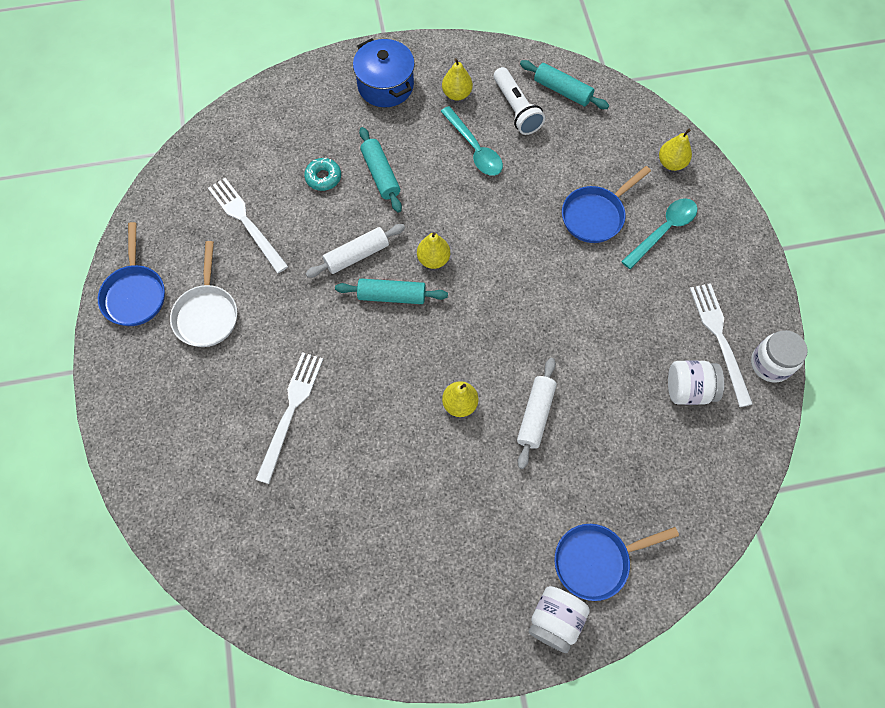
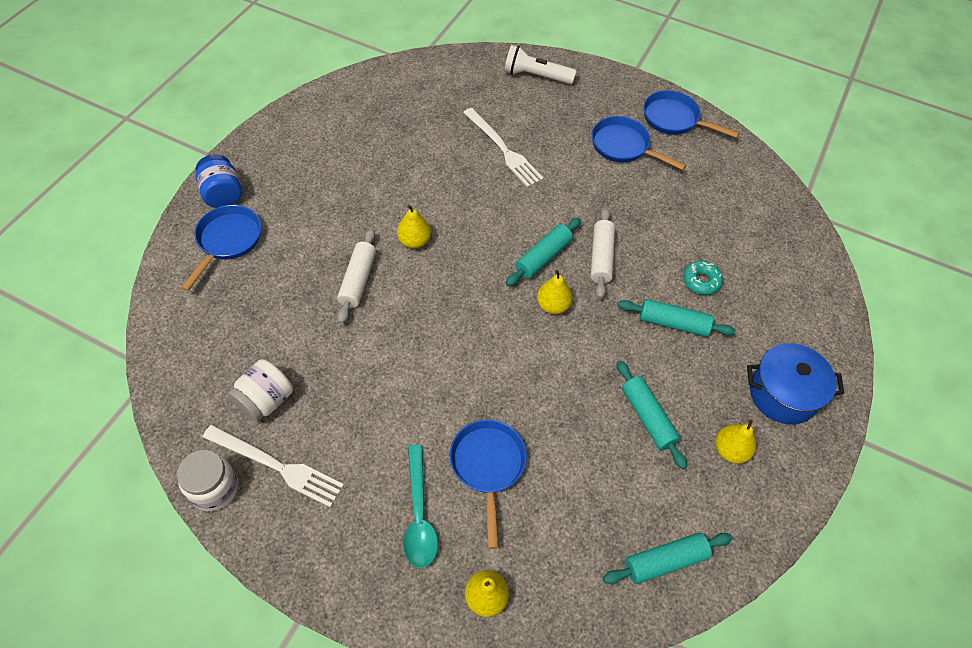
camera: 125 degrees right, 10 degrees down
white pan [170,241,237,347] -> blue pan [592,116,686,170]
white fork [208,178,288,273] -> none
turquoise spoon [440,106,503,176] -> turquoise rolling pin [617,360,687,469]
white flashlight [494,67,545,135] -> white flashlight moved to [504,45,576,84]
white rolling pin [517,358,557,469] -> white rolling pin turned 45 degrees clockwise [337,228,376,324]
white jar [529,586,590,653] -> blue jar [195,154,242,208]

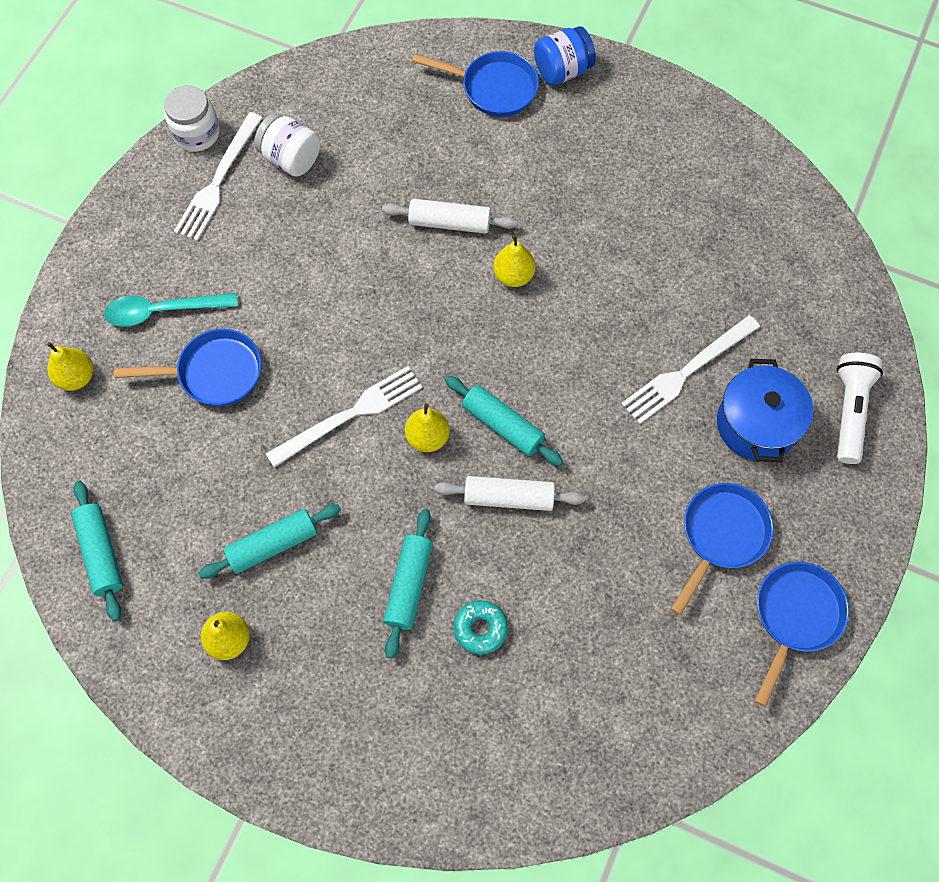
camera: 90 degrees right, 10 degrees up
blue pot [747,343,844,424] -> blue pot moved to [717,359,813,462]
none -> white fork [266,366,423,467]

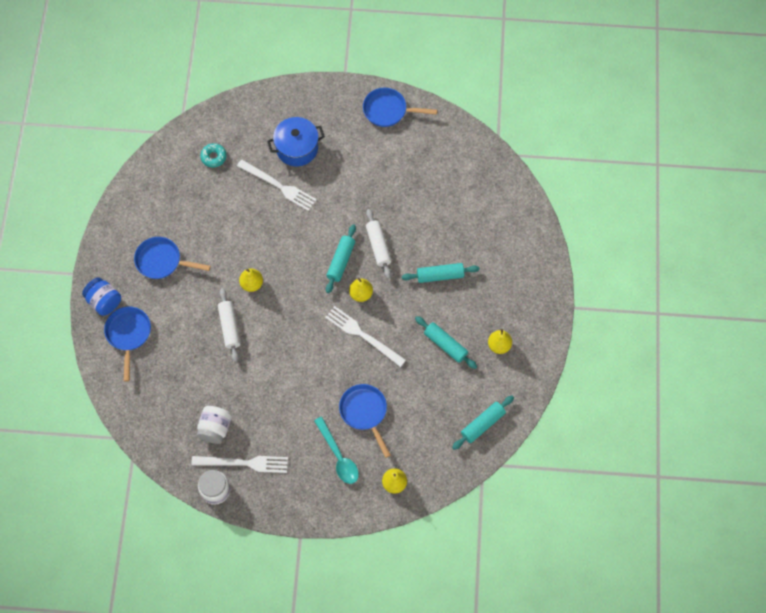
camera: 110 degrees left, 0 degrees up
turquoise donut [454,600,508,655] -> turquoise donut moved to [200,143,227,168]
blue pan [671,483,774,615] -> blue pan moved to [134,237,211,279]
white flashlight [837,353,883,464] -> none

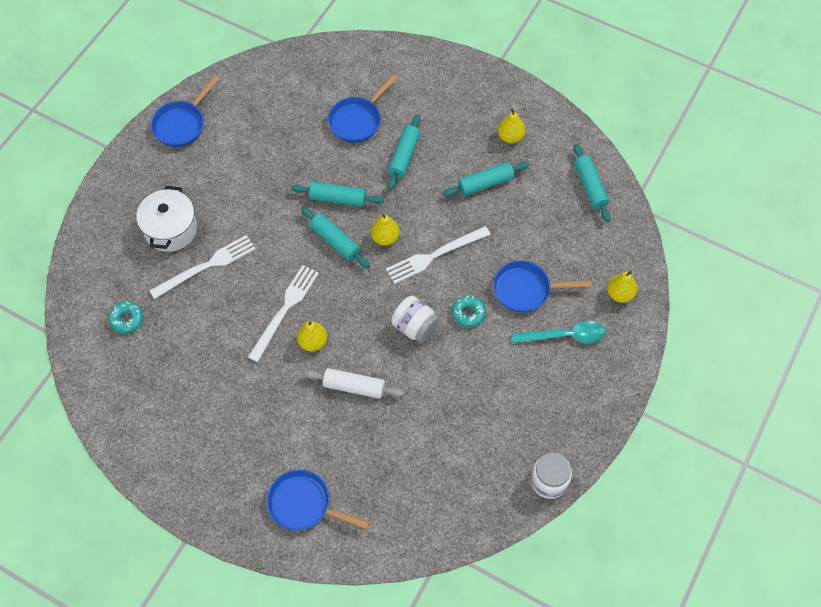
camera: 65 degrees left, 5 degrees down
blue jar [82,277,121,316] -> none
blue pan [134,237,211,279] -> blue pan moved to [328,74,397,143]
white fork [191,456,288,473] -> white fork moved to [248,265,319,362]
white jar [197,406,232,444] -> white jar moved to [391,296,440,343]
blue pot [267,117,325,166] -> white pot [136,186,197,252]
white rolling pin [366,209,392,279] -> turquoise rolling pin [291,182,384,207]
none -> turquoise donut [452,295,486,327]

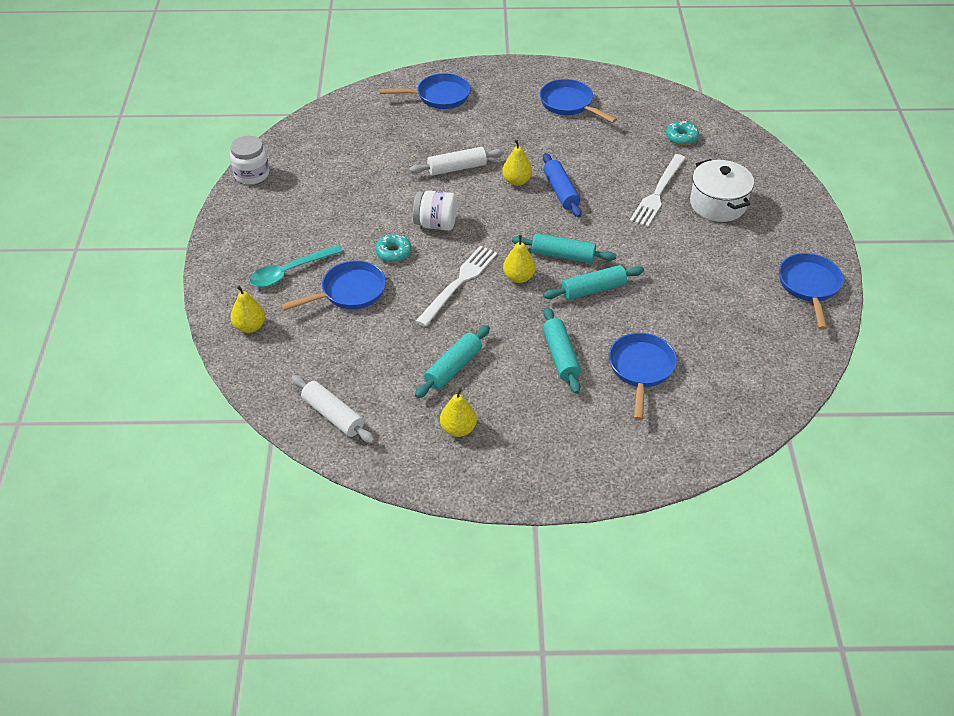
camera: 150 degrees right, 15 degrees down
white fork [248,265,319,362] -> blue rolling pin [543,153,582,218]
turquoise rolling pin [573,144,611,222] -> white rolling pin [292,375,375,444]
none -> blue pan [540,79,617,123]

